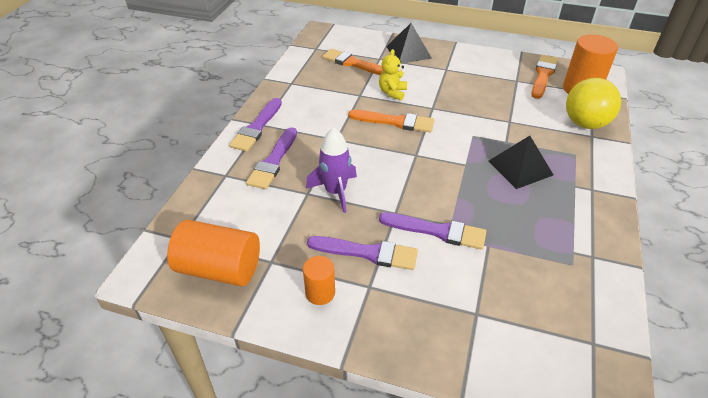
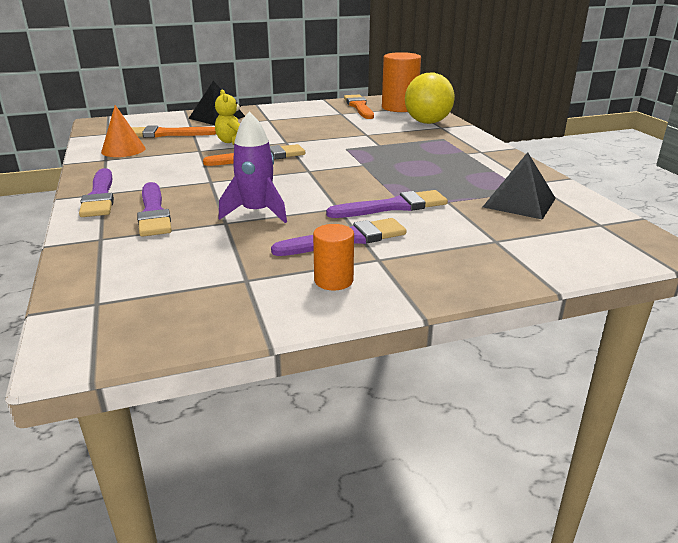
camera: 35 degrees left, 15 degrees down
orange cylinder [167,219,260,286] -> none
black pyramid [488,136,553,189] -> black pyramid moved to [483,152,556,220]
none -> orange cone [101,105,146,157]

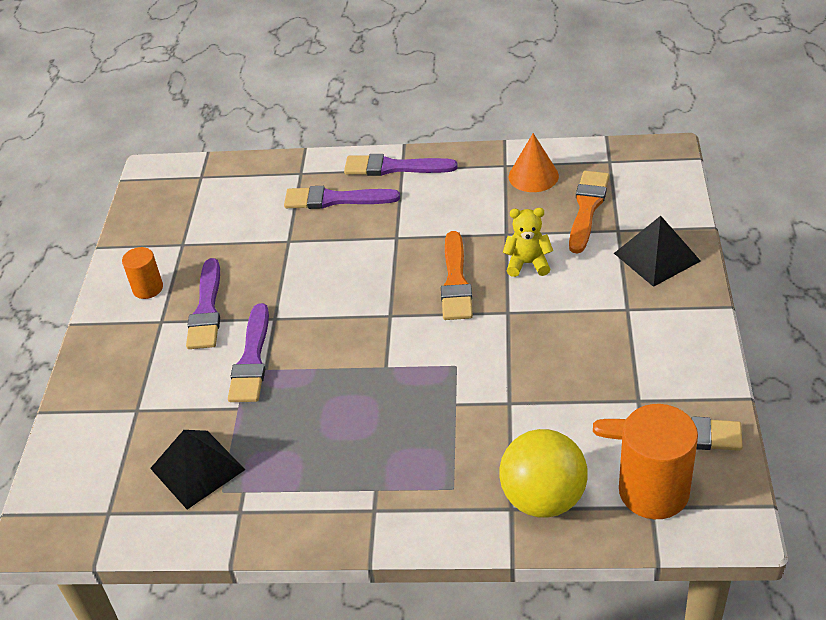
camera: 115 degrees right, 15 degrees up
purple rocket [219,111,287,223] -> none

